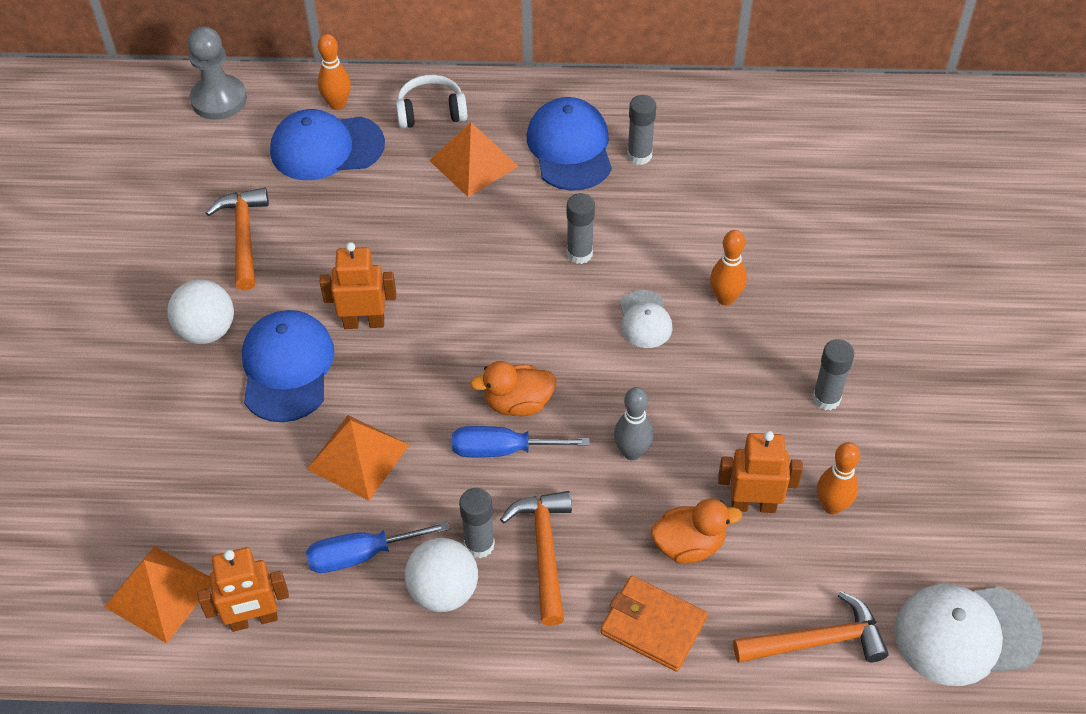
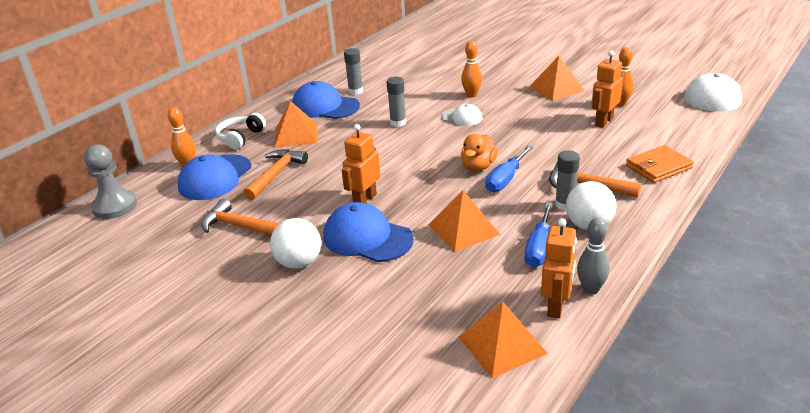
camera: 55 degrees left, 20 degrees down
grey bowling pin [614,387,653,460] -> grey bowling pin moved to [577,218,610,295]
orange duck [651,498,742,564] -> none
orange hammer [733,591,889,663] -> orange hammer moved to [243,149,308,200]
grey glue stick [812,339,854,410] -> orange pyramid [529,56,585,101]

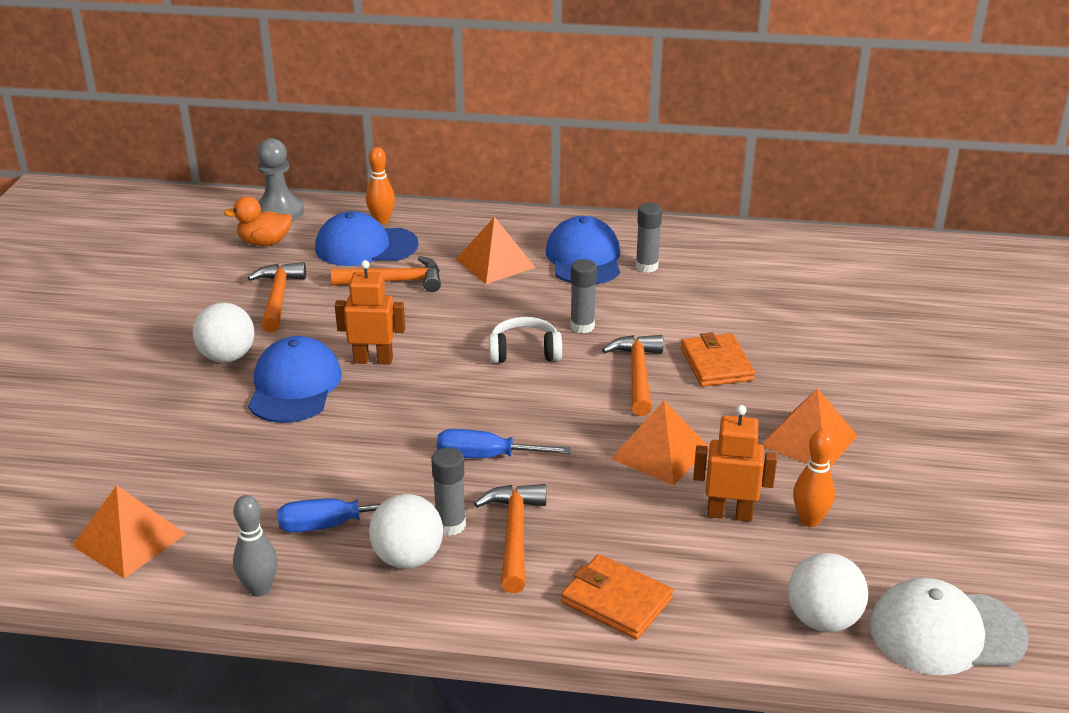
camera: 60 degrees right, 0 degrees up
white headphones [215,113,266,149] -> white headphones moved to [489,317,562,363]
orange pyramid [429,190,500,252] -> orange pyramid moved to [611,401,709,485]
white cap [441,104,482,126] -> orange hammer [602,335,664,416]
orange bowling pin [461,41,482,97] -> orange wallet [681,332,755,387]
orange duck [461,134,498,171] -> orange duck moved to [223,196,292,246]
orange robot [541,218,577,318] -> none
none -> white ball [788,553,868,632]

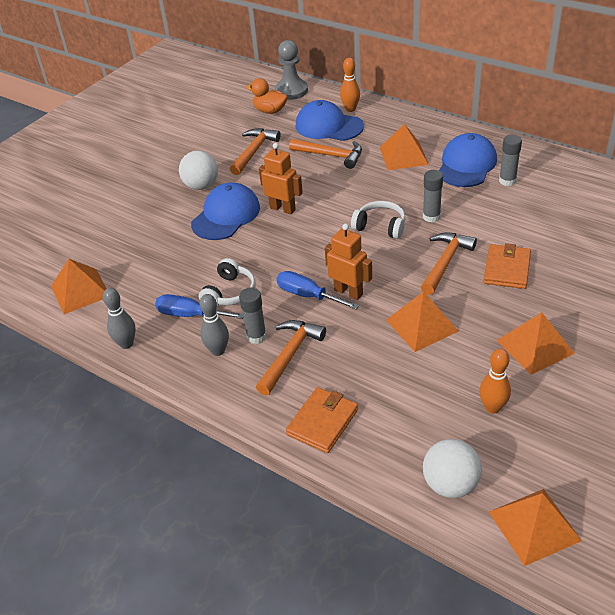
camera: 30 degrees right, 10 degrees up
white ball [369,494,443,569] -> grey bowling pin [200,294,229,356]
orange wallet [561,554,673,639] -> orange wallet turned 60 degrees clockwise [286,387,358,453]
orange robot [693,405,777,522] -> orange robot moved to [325,224,372,300]
white cap [870,577,1029,675] -> orange pyramid [489,489,582,566]
none -> white headphones [199,258,256,306]

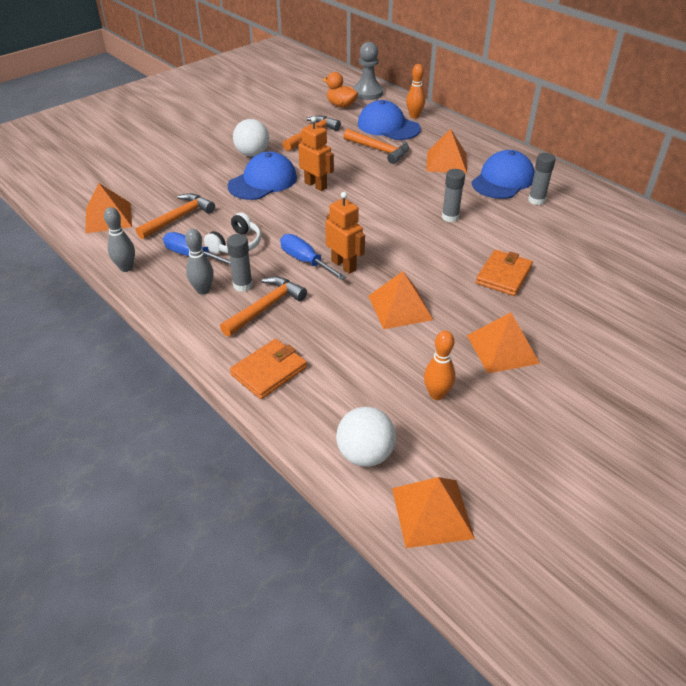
camera: 10 degrees right, 0 degrees up
white headphones [351,201,405,239] -> none
orange hammer [421,232,477,295] -> orange hammer moved to [136,193,215,239]

